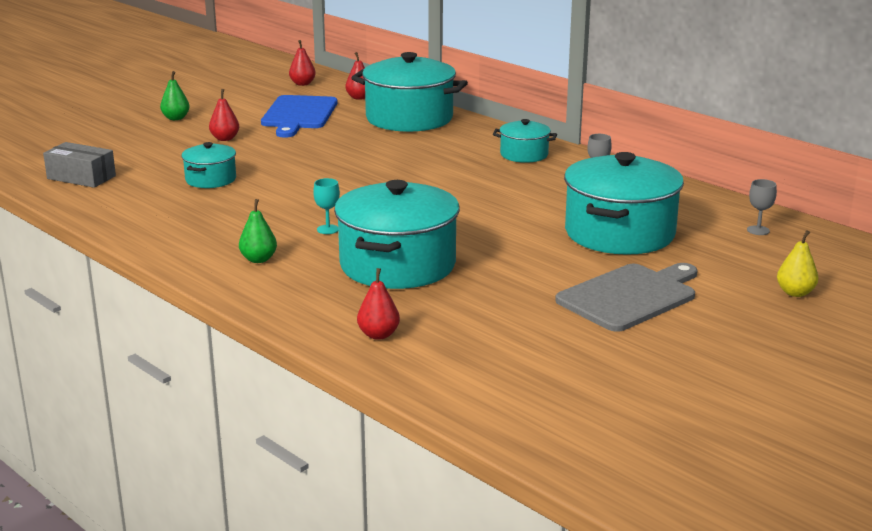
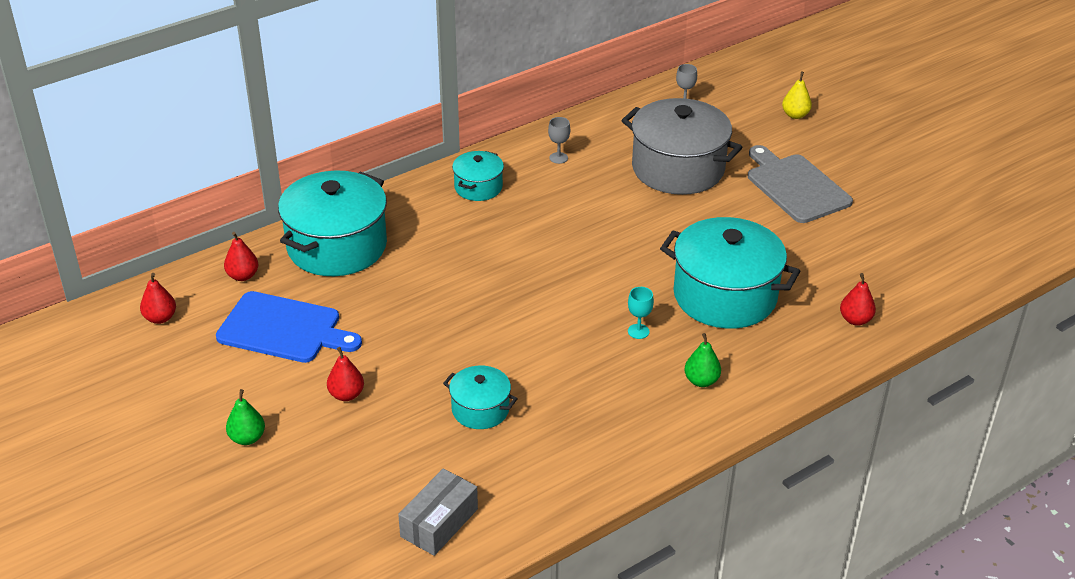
camera: 80 degrees left, 15 degrees up
turquoise pot [564,152,684,255] -> grey pot [621,98,743,195]

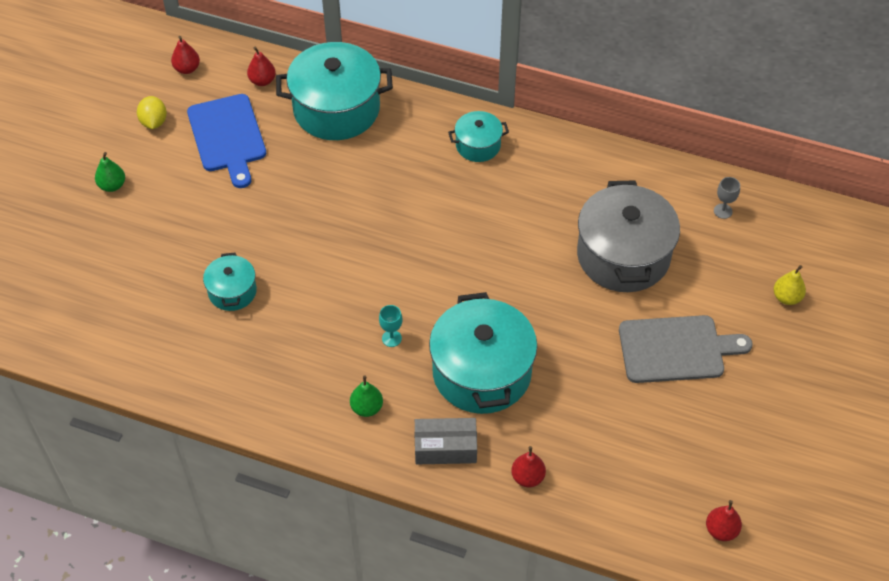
camera: 55 degrees right, 15 degrees up
red pear [327,347,364,401] -> red pear moved to [706,500,742,541]
grey box [398,469,478,556] -> grey box moved to [415,418,477,464]
grey goblet [548,117,570,164] -> none
grey cutting board [748,145,853,223] -> grey cutting board turned 60 degrees clockwise [619,315,752,383]
none -> yellow lemon [137,96,167,129]

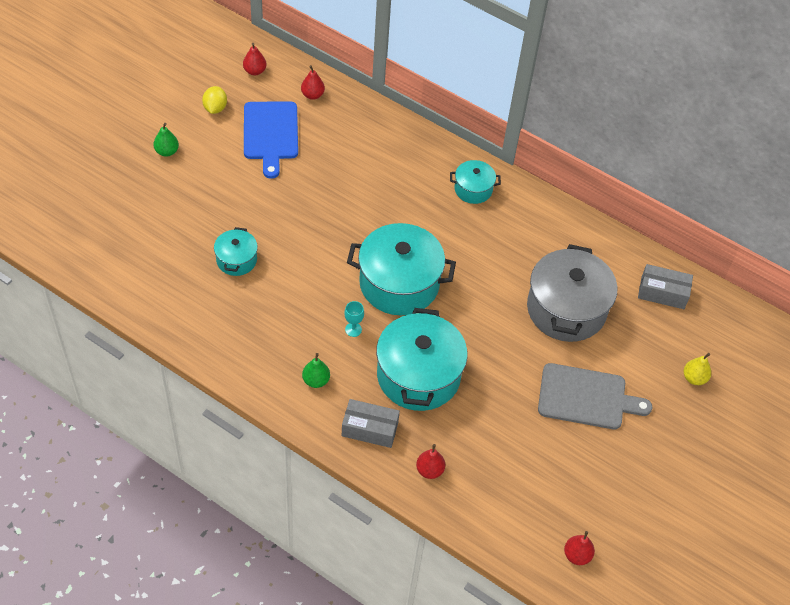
camera: 10 degrees right, 0 degrees up
turquoise pot [276,42,393,140] -> turquoise pot moved to [347,223,456,315]
grey goblet [714,177,740,219] -> grey box [638,264,693,309]

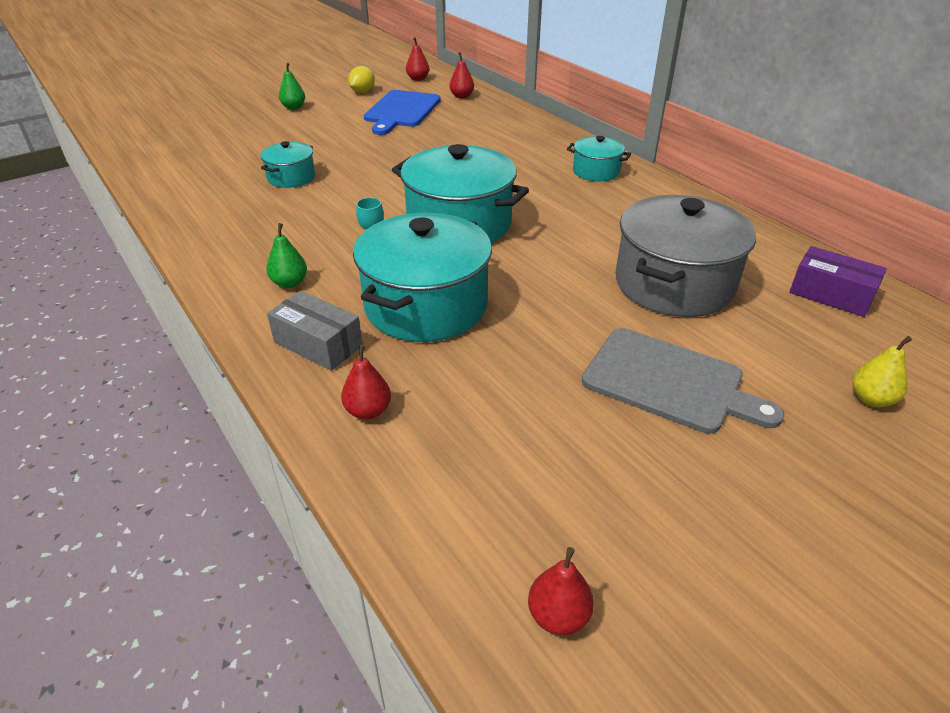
camera: 25 degrees right, 15 degrees down
grey box [638,264,693,309] -> purple box [789,246,887,317]

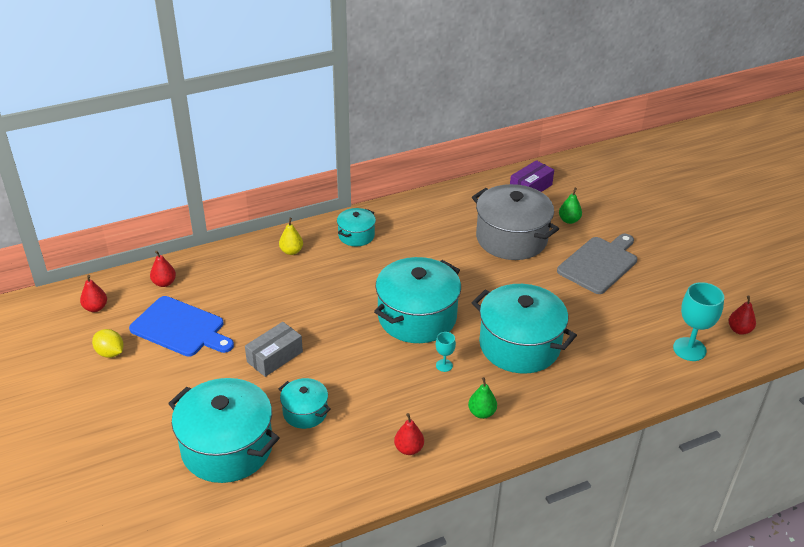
camera: 80 degrees left, 0 degrees up
grey box [267,291,363,371] -> grey box moved to [245,322,303,377]
green pear [279,63,305,110] -> green pear moved to [559,188,582,224]
red pear [341,345,391,420] -> red pear moved to [394,413,424,455]
yellow pear [852,336,912,407] -> yellow pear moved to [279,218,303,255]
none -> turquoise pot [168,378,279,483]
none -> turquoise goblet [673,282,724,361]

